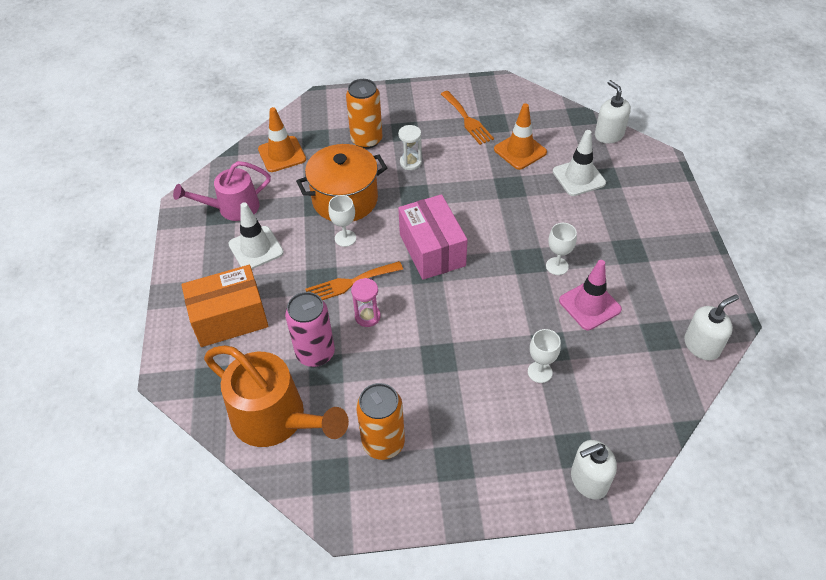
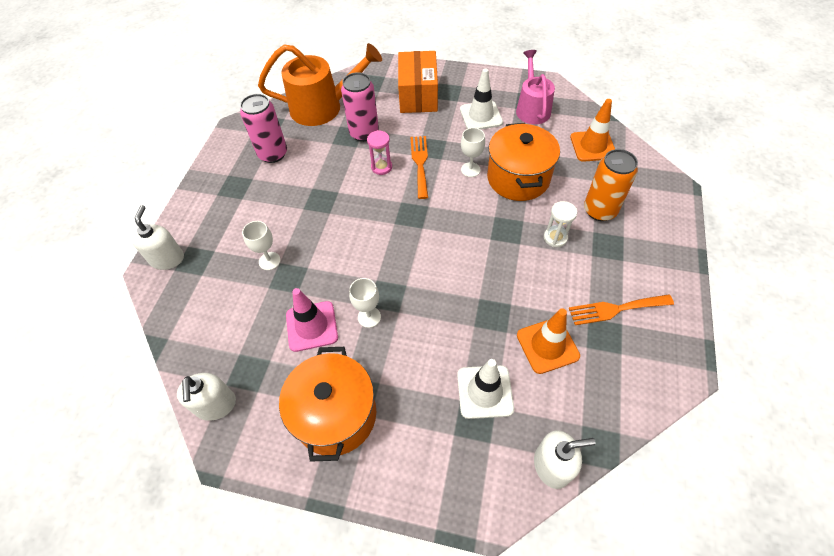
camera: 110 degrees right, 5 degrees up
orange watering can [204,345,349,447] -> orange watering can turned 150 degrees counterclockwise [258,43,382,126]
orange can [356,383,405,460] -> pink can [240,94,287,163]
pink box [398,194,467,280] -> none
none -> orange pot [279,347,376,462]

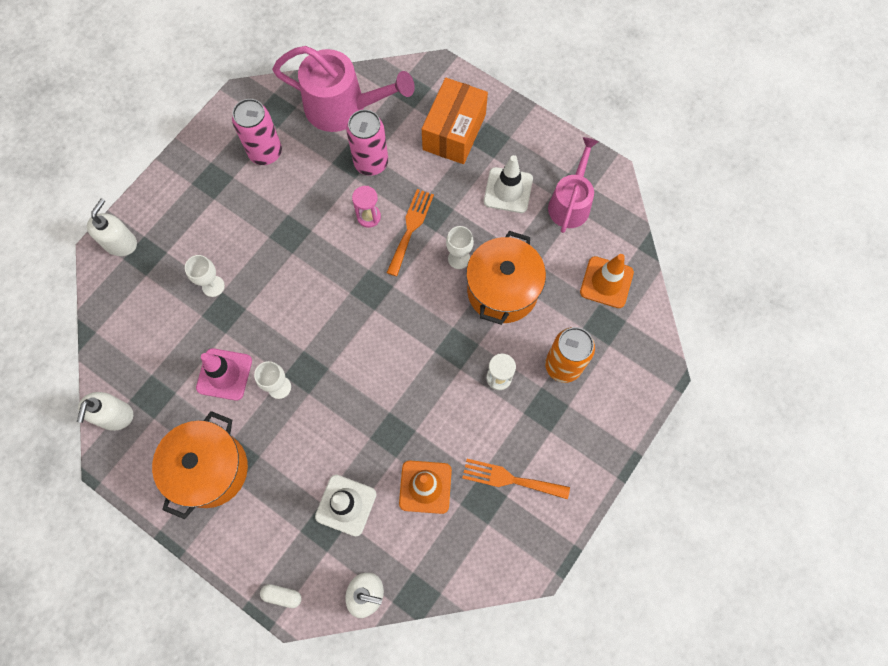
camera: 20 degrees right, 15 degrees up
orange watering can [258,43,382,126] -> pink watering can [272,46,415,132]
none -> white capsule [260,584,302,608]

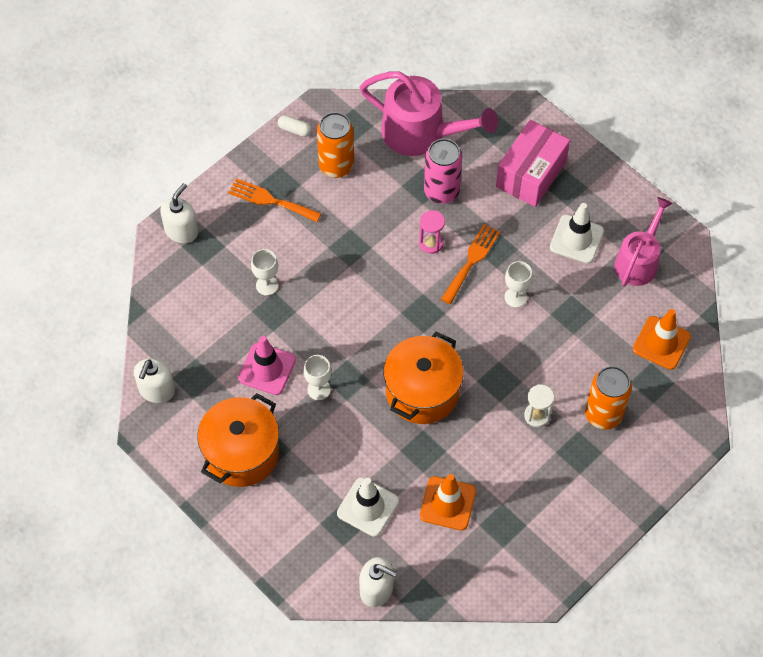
camera: 10 degrees right, 10 degrees down
pink can [232,99,282,165] -> orange can [317,112,354,178]
white capsule [260,584,302,608] -> white capsule moved to [278,115,311,137]
orange box [422,78,488,164] -> pink box [496,120,570,207]
orange fork [462,459,570,499] -> orange fork moved to [228,178,321,222]
orange pot [466,231,546,325] -> orange pot moved to [384,331,464,424]

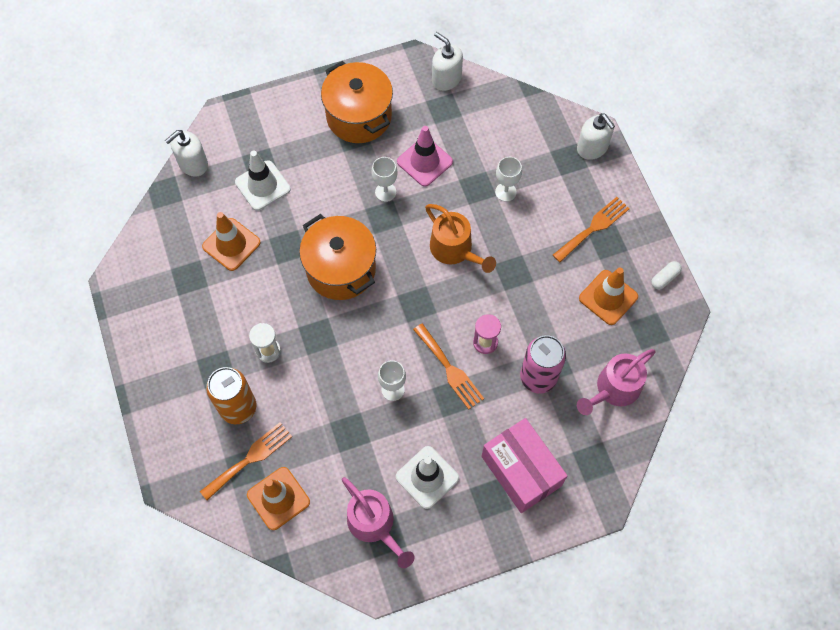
camera: 115 degrees right, 5 degrees up
orange can [317,112,354,178] -> orange traffic cone [579,268,638,325]
pink watering can [360,71,498,156] -> pink watering can [577,349,656,415], size x0.67
none -> orange fork [200,422,292,500]
none -> orange watering can [425,204,496,273]

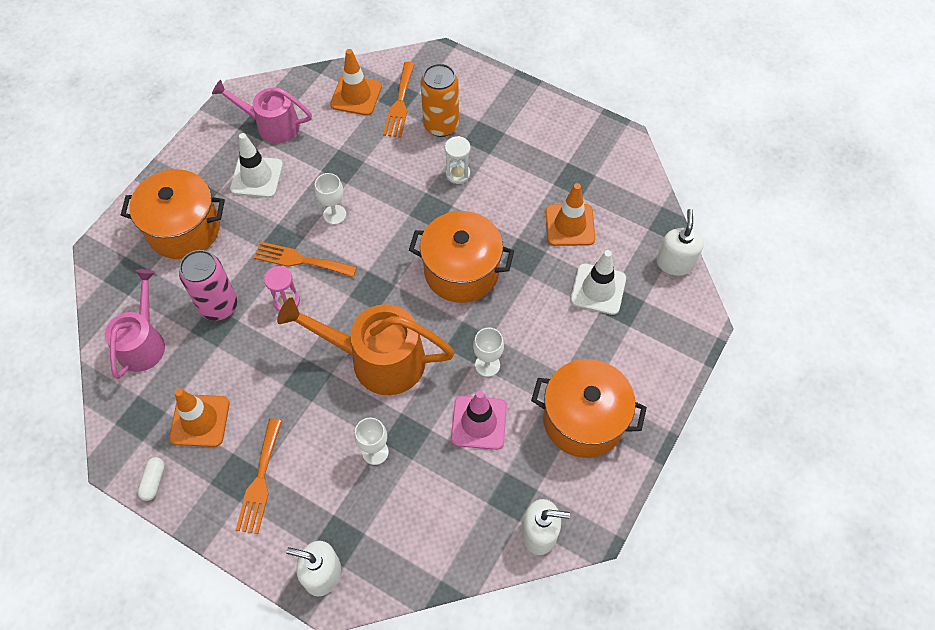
camera: 140 degrees right, 5 degrees down
orange watering can [425,204,496,273] -> orange watering can [277,297,455,395], size x1.50
pink box [481,418,567,513] -> orange pot [121,169,225,259]

